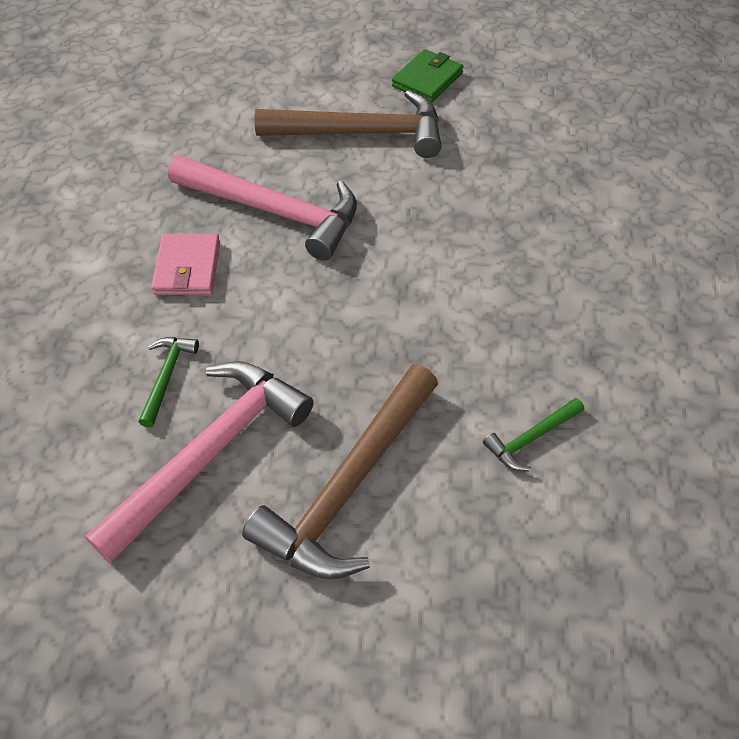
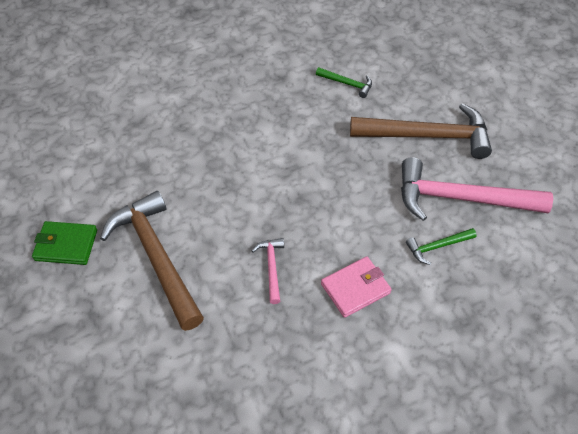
camera: 120 degrees left, 0 degrees up
pink hammer [168,155,357,261] -> pink hammer [252,238,284,304], size x0.45

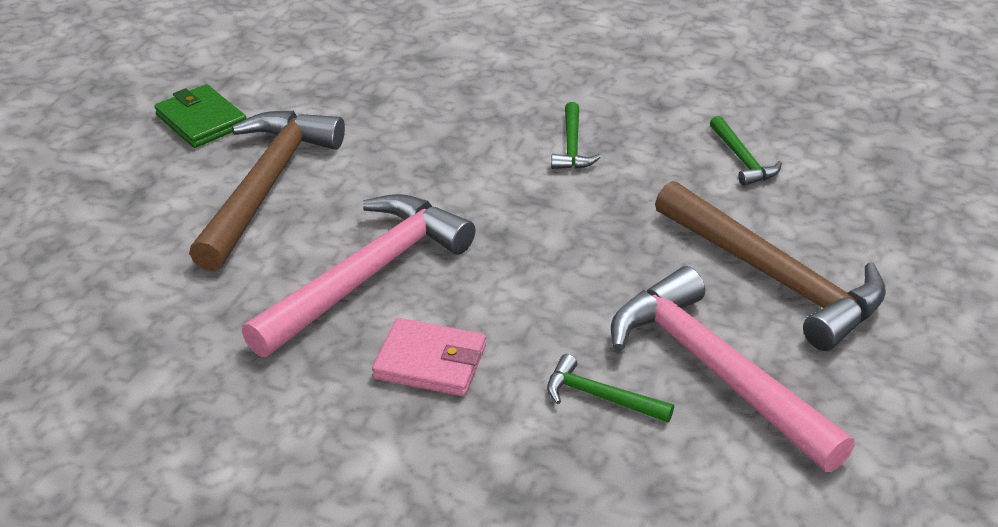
camera: 45 degrees right, 15 degrees down
pink hammer [252,238,284,304] -> pink hammer [242,194,476,357], size x2.21
none -> green hammer [551,102,601,169]

